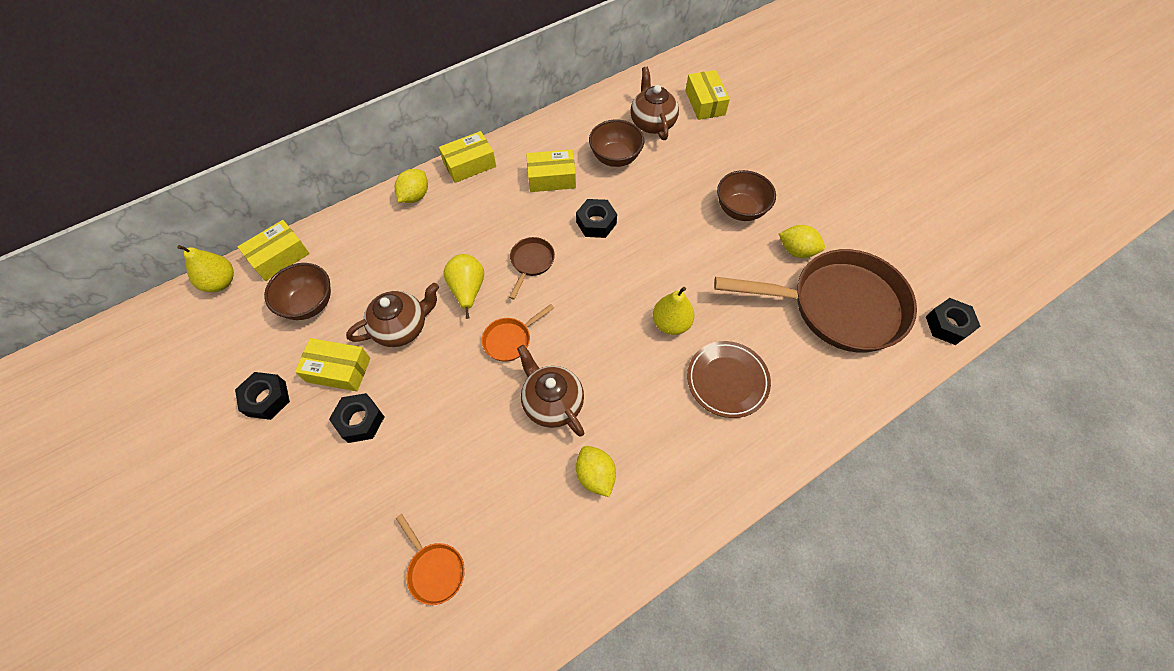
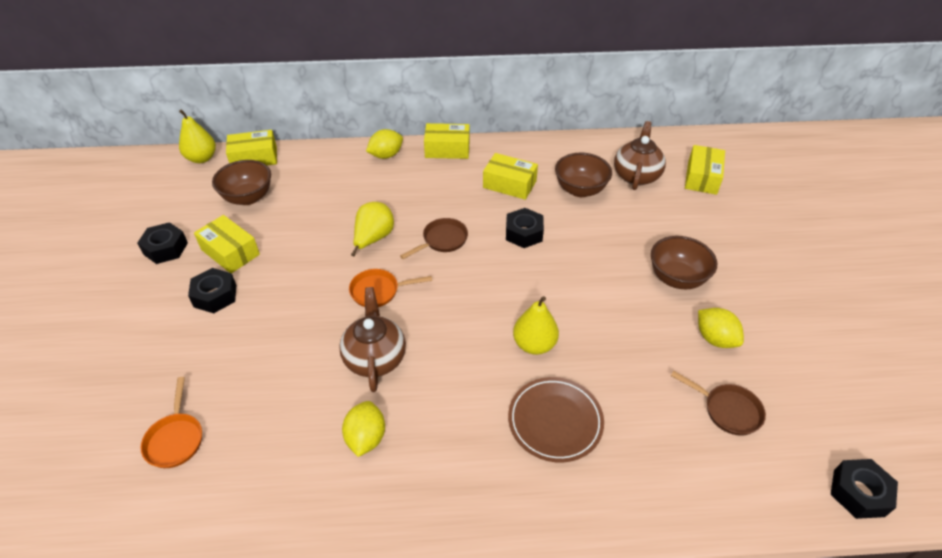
camera: 30 degrees right, 15 degrees down
brown teapot [346,283,439,347] -> none
brown pan [714,249,917,352] -> brown pan [671,371,766,435], size x0.41

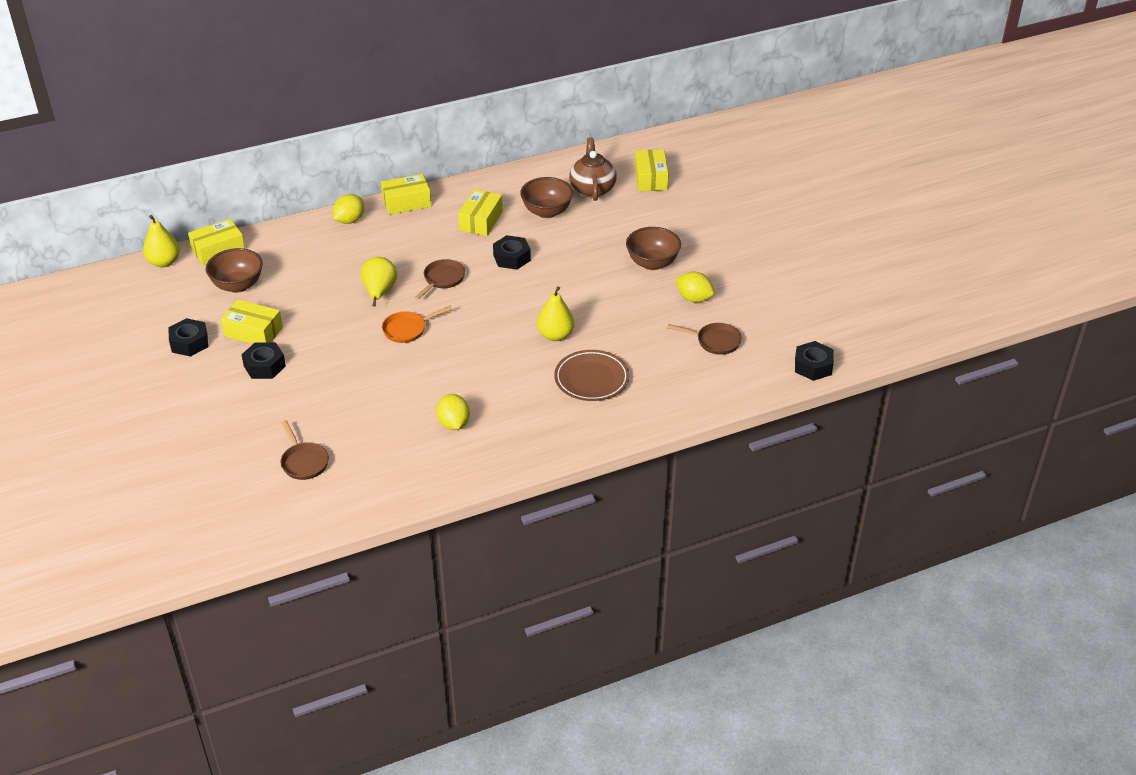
camera: 20 degrees left, 5 degrees down
orange pan [141,377,202,468] -> brown pan [280,420,329,480]
brown teapot [339,287,406,392] -> none
yellow box [483,153,538,200] -> yellow box turned 75 degrees counterclockwise [458,189,503,236]

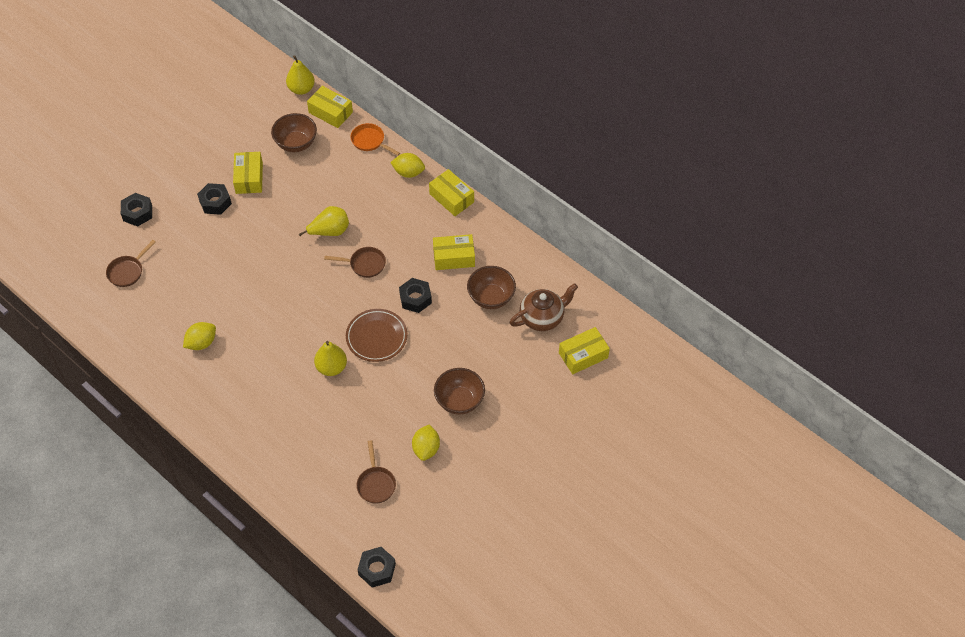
camera: 65 degrees right, 15 degrees up
black nut [168,318,208,357] -> black nut moved to [121,193,152,226]
orange pan [382,306,452,343] -> orange pan moved to [351,123,400,156]
brown plate [554,350,629,401] -> brown plate moved to [346,309,407,362]

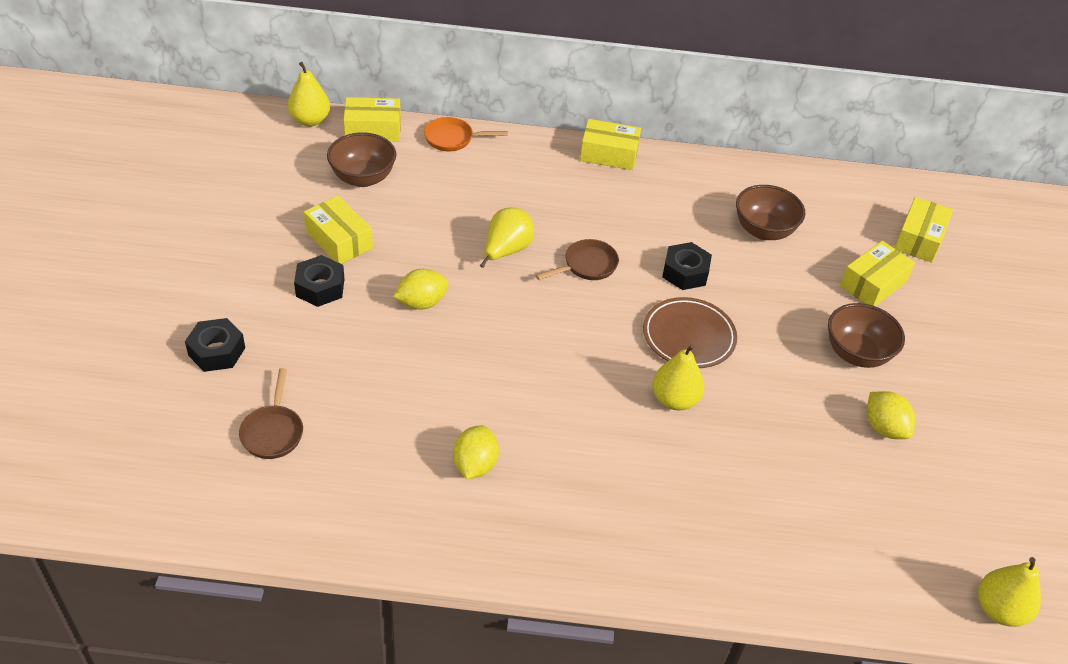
camera: 40 degrees left, 10 degrees down
brown pan [356,440,396,504] -> none
black nut [358,547,396,588] -> yellow pear [978,557,1041,627]
yellow lemon [390,153,425,178] -> yellow lemon moved to [393,269,449,310]
yellow box [433,234,475,270] -> yellow box moved to [840,241,915,306]
brown teapot [510,283,578,331] -> none

